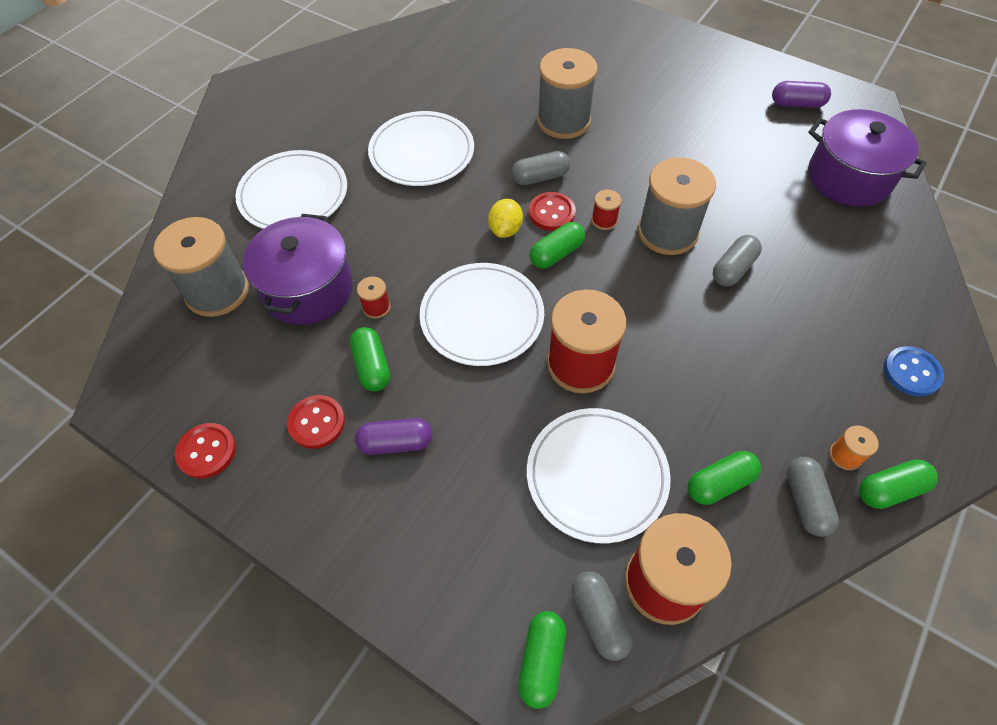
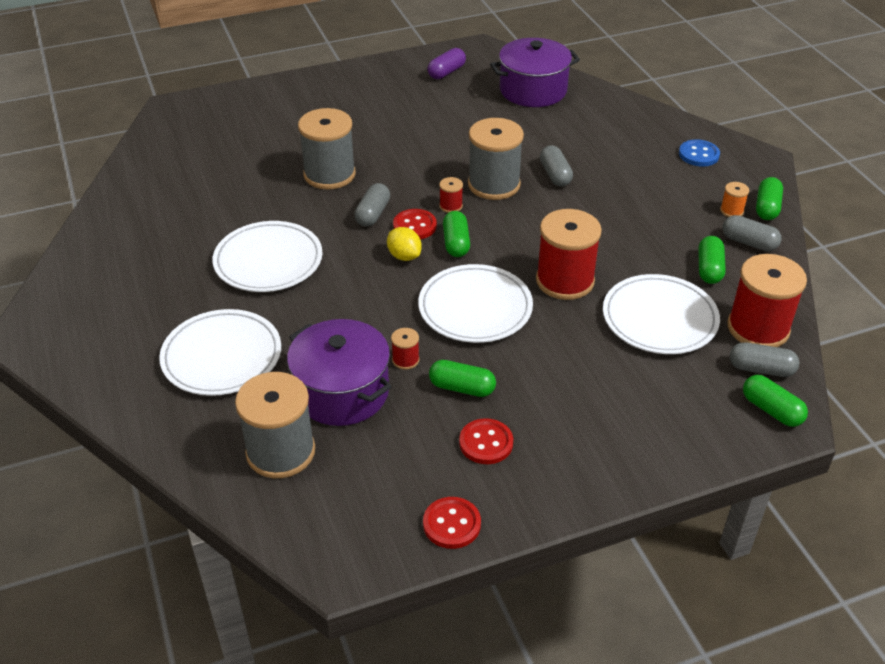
camera: 55 degrees left, 15 degrees down
purple capsule [355,418,433,455] -> none

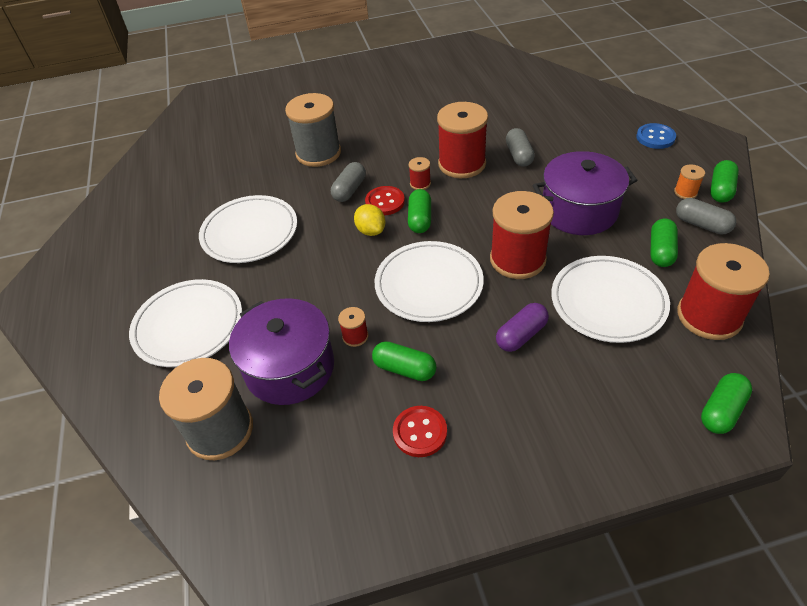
camera: 10 degrees right, 5 degrees up
red button [423,497,481,549] -> none
purple capsule [427,48,466,79] -> purple capsule moved to [496,303,549,352]
grey spool [468,118,524,200] -> red spool [437,102,488,178]
purple pot [490,38,580,107] -> purple pot moved to [533,151,637,235]
grey capsule [730,342,799,377] -> none
green capsule [743,375,808,427] -> green capsule turned 75 degrees clockwise [701,373,752,434]

